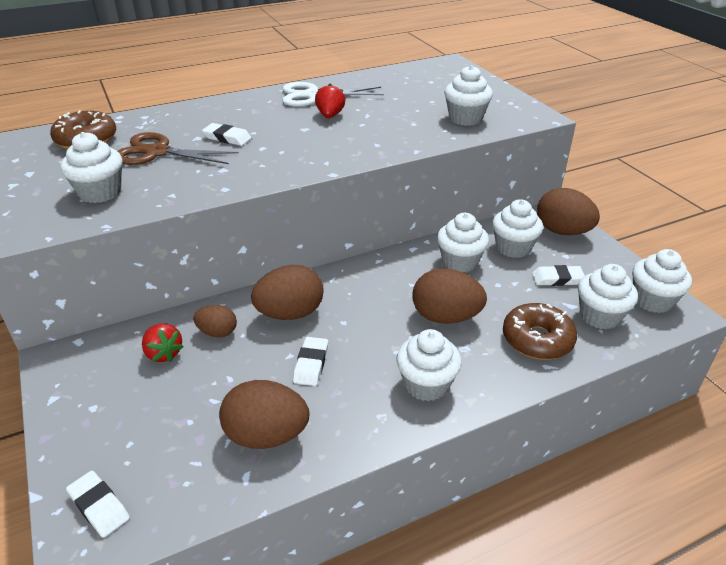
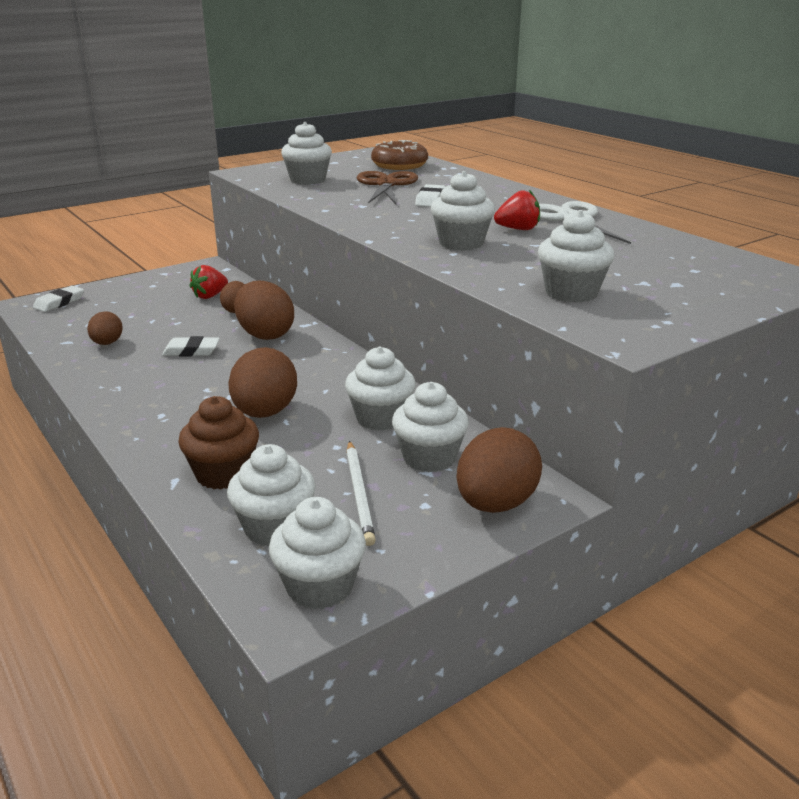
camera: 80 degrees right, 10 degrees down
brown egg [219,380,309,449] -> brown egg [87,311,123,345], size x0.57
white cupcake [396,329,462,401] -> white cupcake moved to [431,171,495,251]
brown donut [503,303,577,360] -> brown cupcake [178,396,259,490]
white eraser [532,265,585,286] -> white pencil [346,441,376,546]

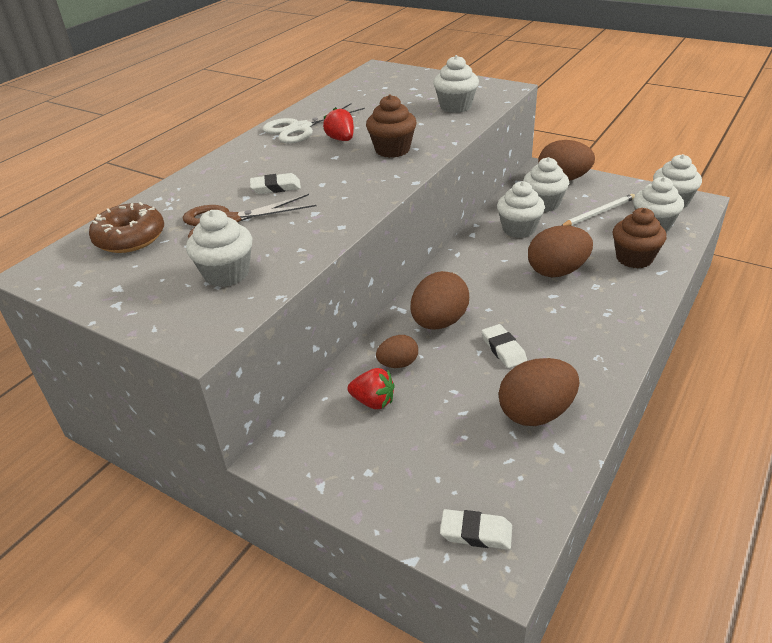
camera: 110 degrees left, 10 degrees up
brown egg [87,311,123,345] -> brown egg [499,358,579,426], size x1.74
white cupcake [431,171,495,251] -> brown cupcake [366,94,417,158]

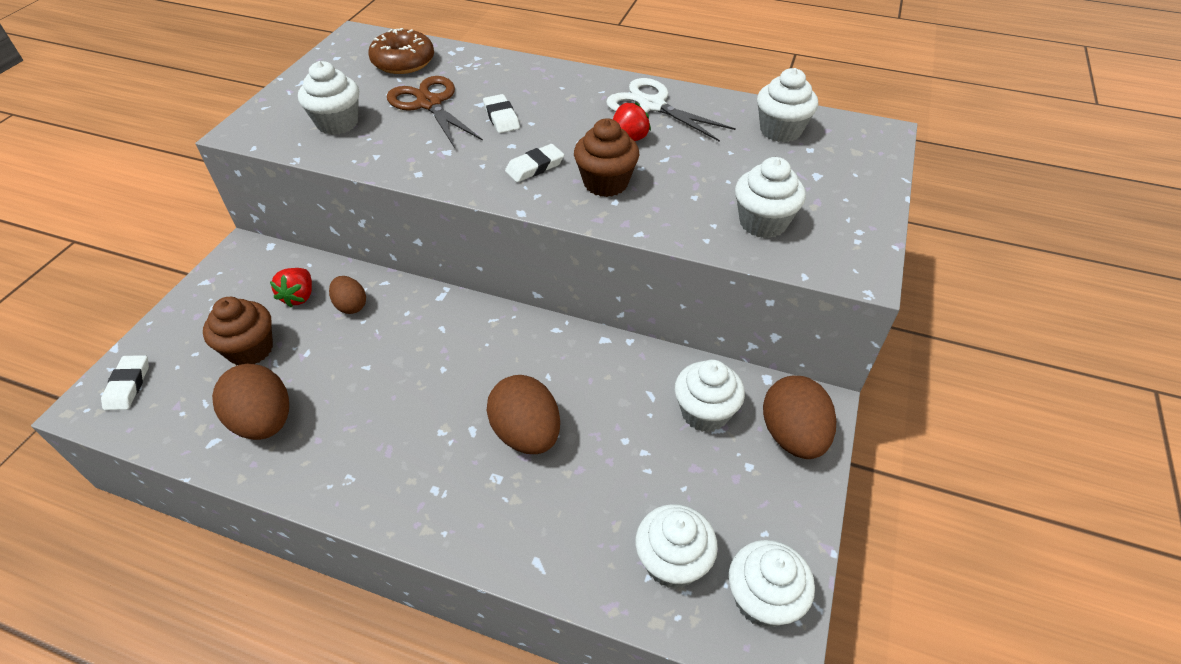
camera: 75 degrees right, 10 degrees up
brown egg [411,271,469,329] -> none
white eraser [481,324,527,368] -> white eraser moved to [505,144,564,182]
white cupcake [497,181,545,238] -> white cupcake moved to [757,68,818,143]
white pencil [561,194,635,226] -> none
brown cupcake [612,208,667,268] -> brown cupcake moved to [203,297,273,365]

